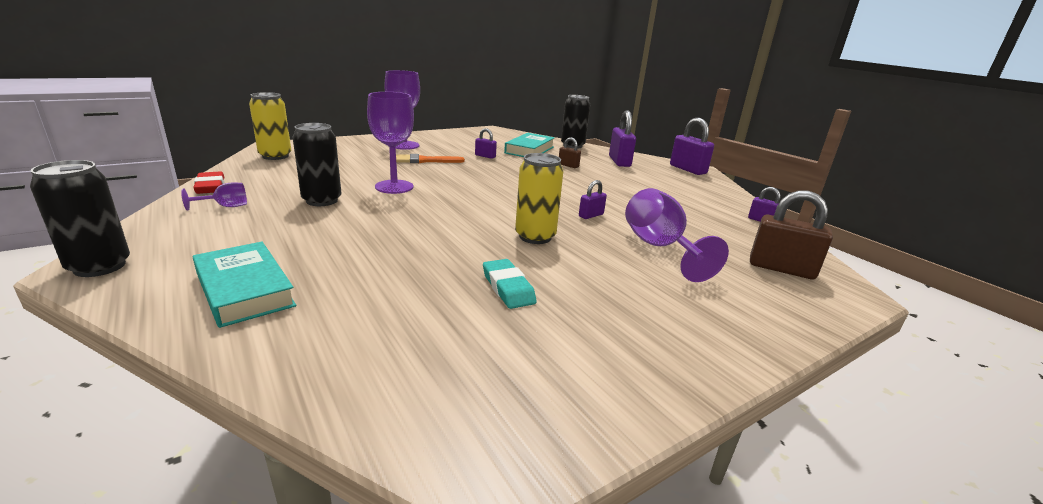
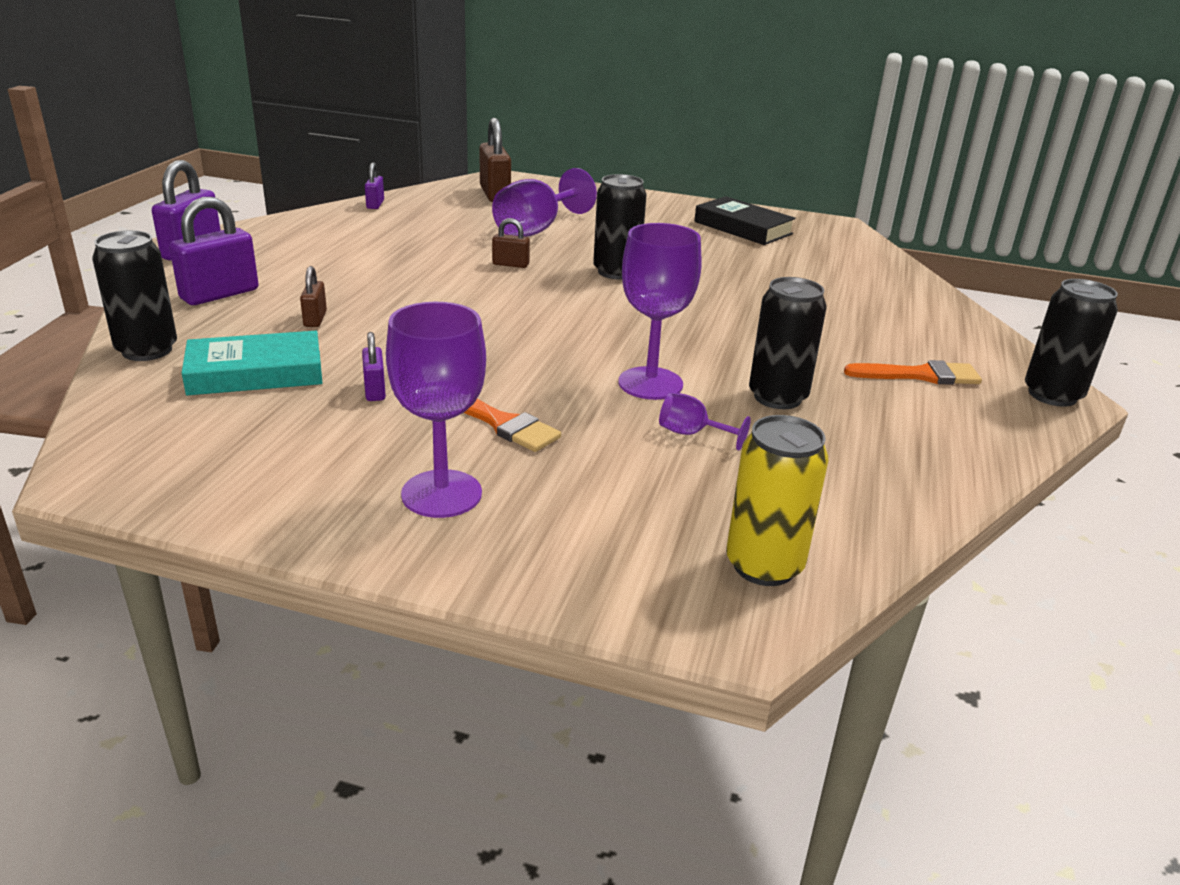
camera: 130 degrees left, 5 degrees up
purple goblet [181,183,247,211] -> purple goblet moved to [659,392,751,450]
red eraser [193,171,224,194] -> none
turquoise book [193,242,296,328] -> none
turquoise eraser [483,259,537,309] -> none
yellow can [515,153,563,244] -> black can [593,174,647,279]
purple padlock [579,180,607,219] -> brown padlock [492,218,530,268]
none -> black book [694,196,796,245]
none -> orange brush [844,360,982,385]

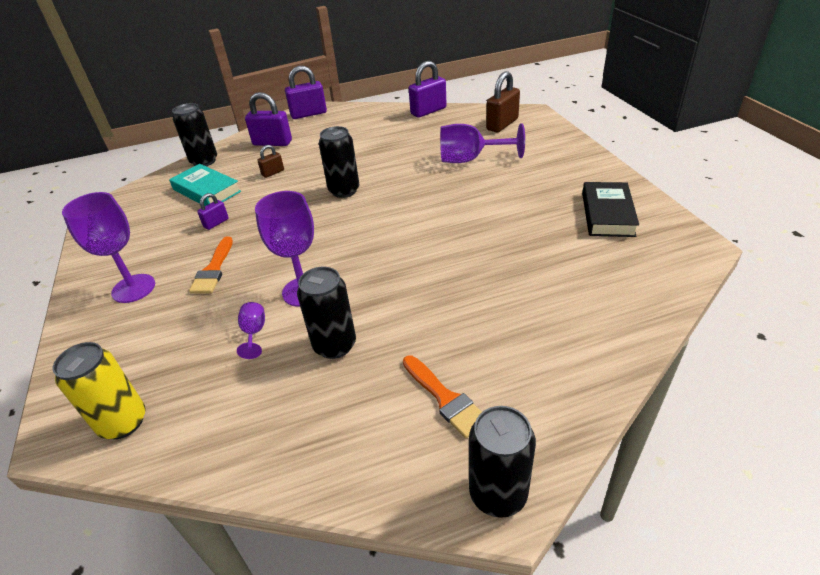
camera: 60 degrees right, 10 degrees up
purple padlock [365,162,384,209] -> purple padlock [409,61,447,118], size x1.87
brown padlock [492,218,530,268] -> none
black can [593,174,647,279] -> black can moved to [319,126,359,198]

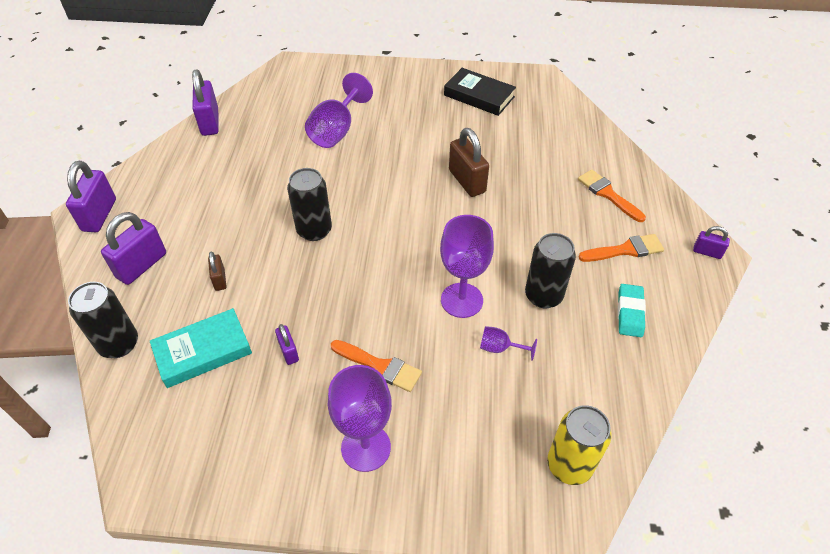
camera: 70 degrees left, 10 degrees up
black can [469,406,536,518] -> purple padlock [693,226,730,259]
brown padlock [486,71,520,132] -> brown padlock moved to [449,128,489,197]
none -> orange brush [578,170,646,222]
none -> turquoise eraser [618,284,646,337]

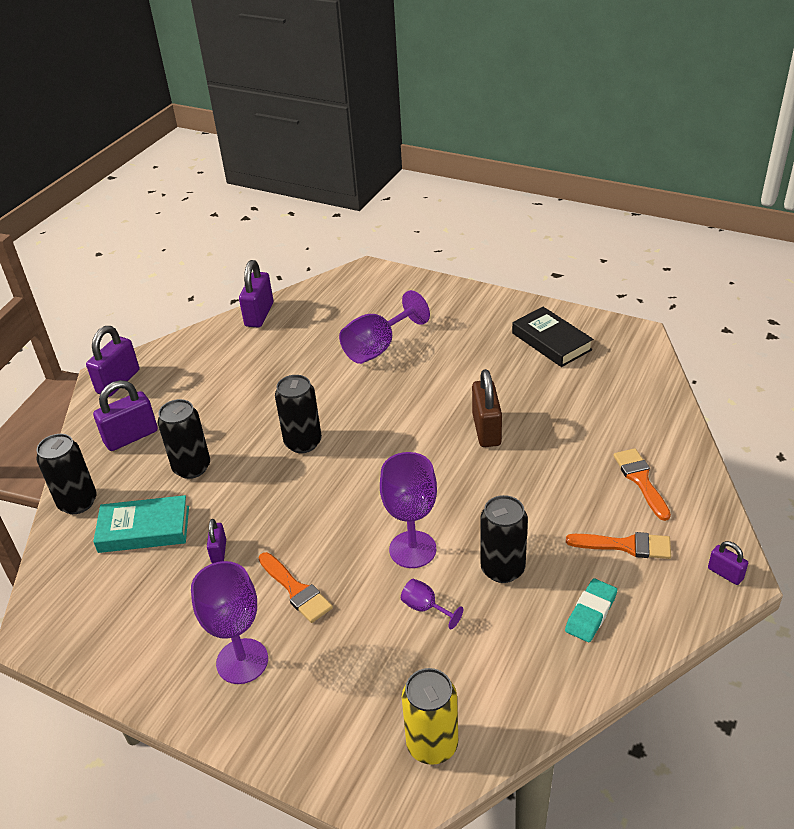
camera: 25 degrees right, 10 degrees down
brown padlock [208,252,227,291] -> black can [158,399,210,479]

